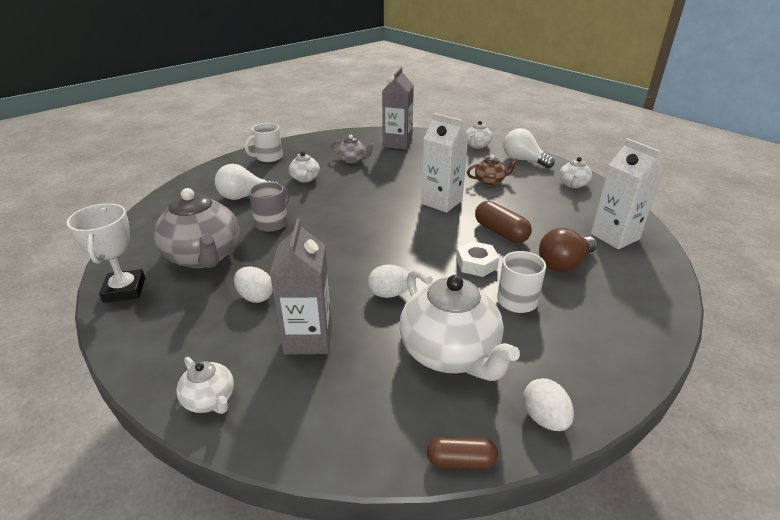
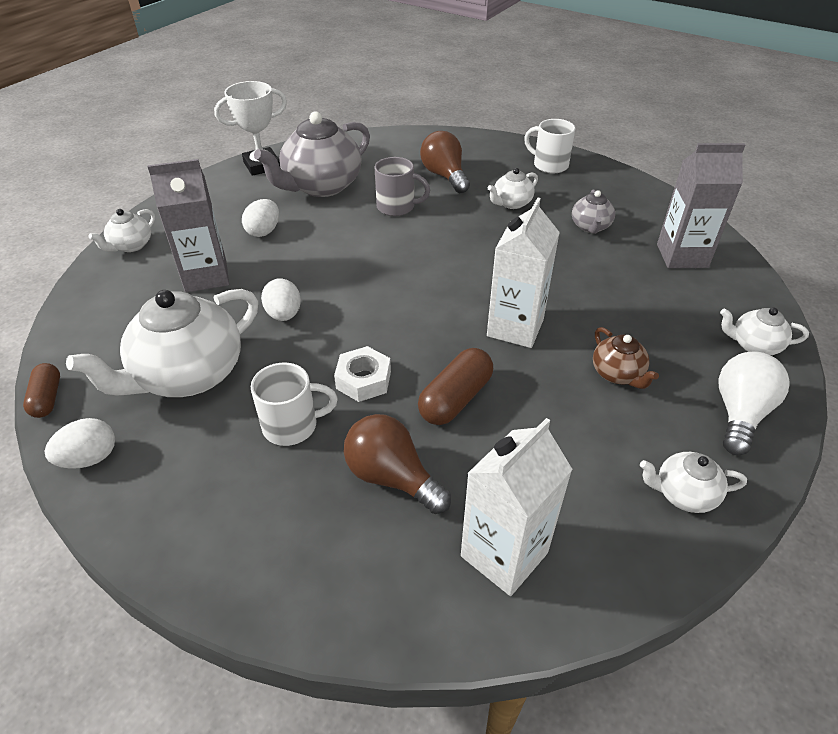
camera: 75 degrees right, 10 degrees up
white light bulb [215,164,279,200] -> brown light bulb [420,131,470,193]

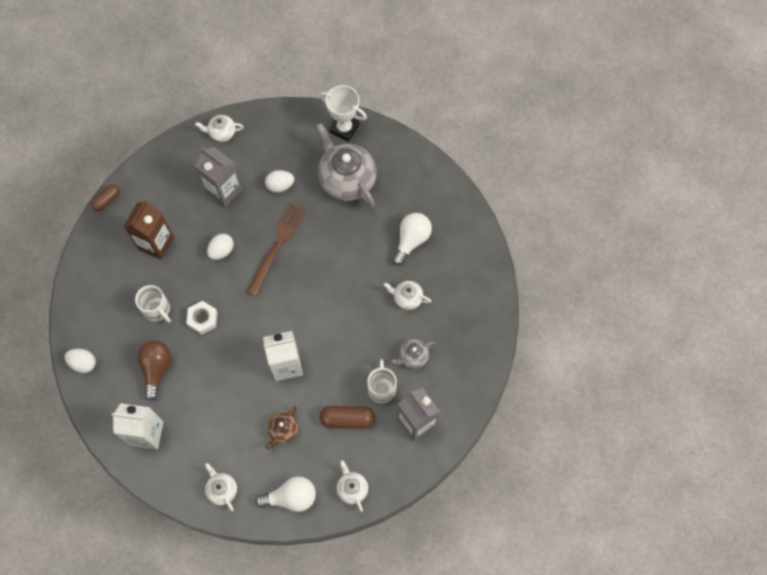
camera: 55 degrees right, 25 degrees up
white egg [45,418,115,469] -> white egg moved to [65,349,96,373]
white teapot [66,289,258,397] -> brown carton [124,200,174,260]
grey teapot [254,111,370,197] -> grey teapot turned 45 degrees clockwise [316,123,377,208]
grey mug [375,157,430,216] -> none
brown capsule [418,348,493,425] -> brown capsule moved to [320,406,375,429]
brown light bulb [420,131,470,193] -> white light bulb [392,213,432,266]
white mug [524,119,576,173] -> white mug moved to [367,359,397,403]
none -> brown fork [247,203,306,296]

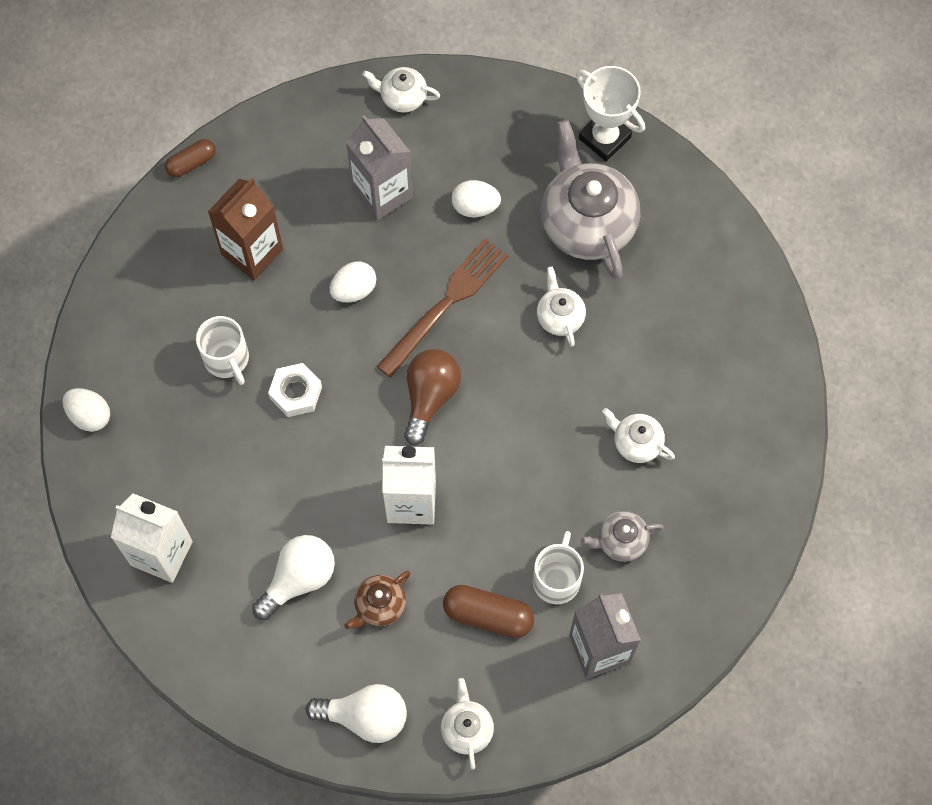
camera: 15 degrees right, 0 degrees up
brown light bulb [137,340,171,401] -> brown light bulb moved to [404,349,461,445]
white teapot [205,463,237,511] -> white teapot moved to [537,267,586,347]
white light bulb [392,213,432,266] -> white light bulb moved to [252,535,335,620]

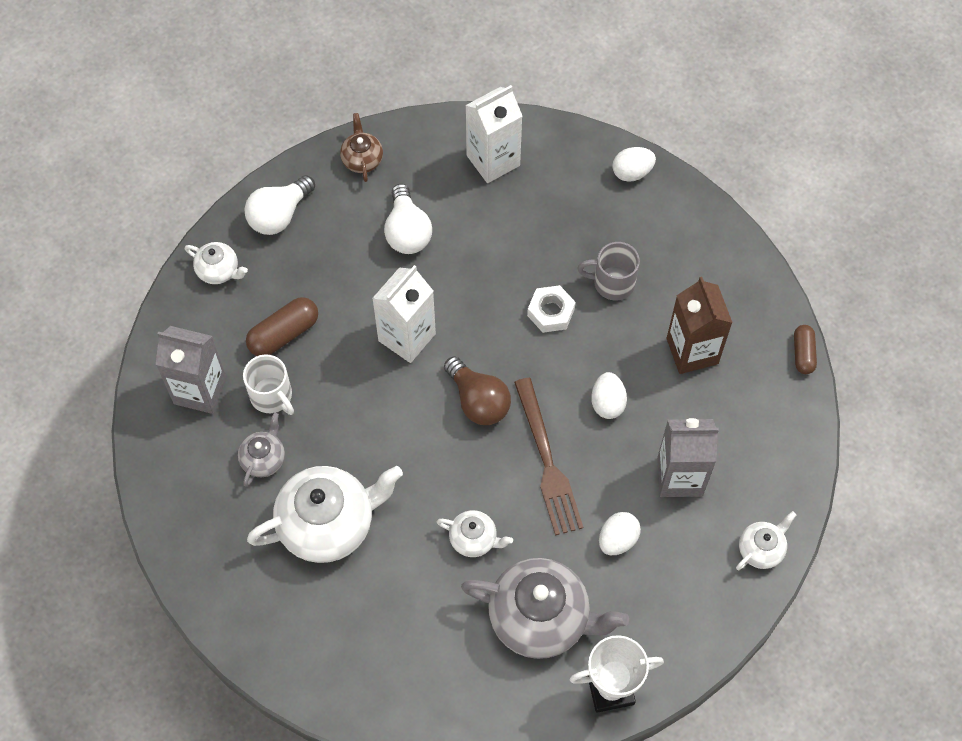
camera: 125 degrees right, 5 degrees down
white mug [196,316,249,385] -> grey mug [577,242,640,300]
brown teapot [344,571,411,629] -> brown teapot moved to [340,113,383,182]
white teapot [602,408,675,463] -> white teapot [247,466,403,563], size x2.05

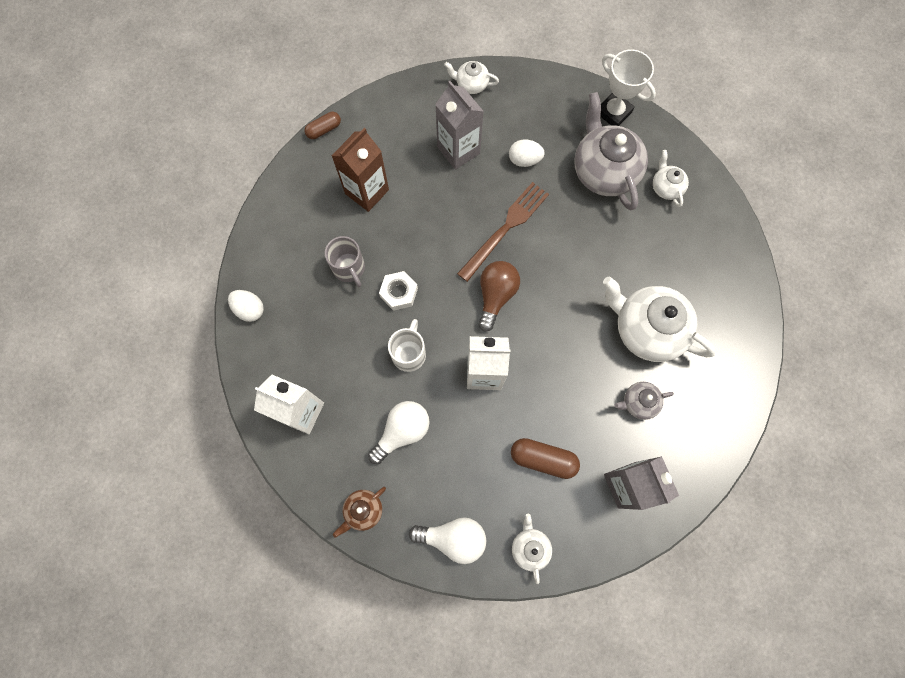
camera: 125 degrees left, 10 degrees up
white mug [243,354,294,415] -> white mug moved to [388,319,426,372]
white teapot [437,510,513,557] -> white teapot moved to [653,150,689,207]
white egg [591,372,627,419] -> none

